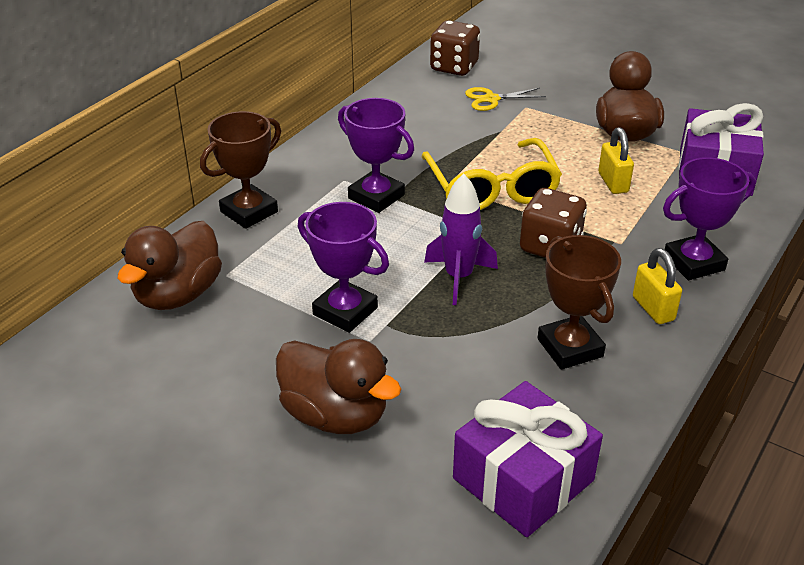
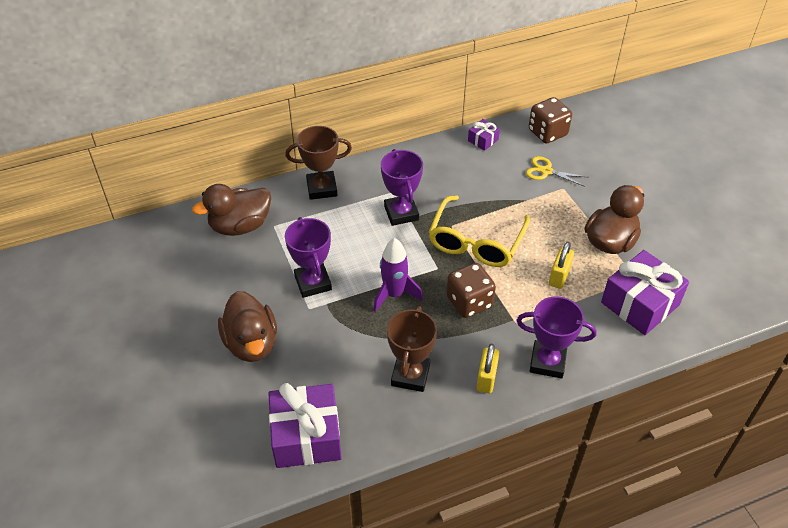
camera: 35 degrees right, 10 degrees up
none -> purple gift [468,119,500,151]

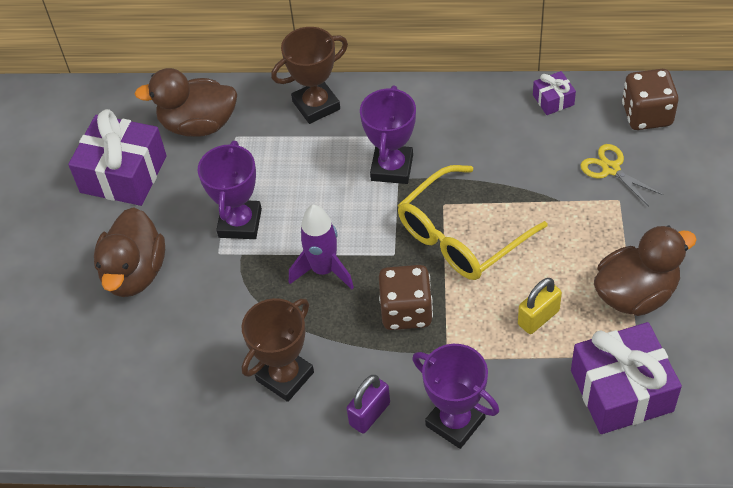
camera: 30 degrees right, 5 degrees up
purple gift [268,383,342,468] -> purple gift moved to [68,109,167,206]
brown trophy [285,126,352,200] -> brown trophy turned 45 degrees counterclockwise [271,27,348,124]
yellow padlock [476,344,499,393] -> purple padlock [347,375,390,434]

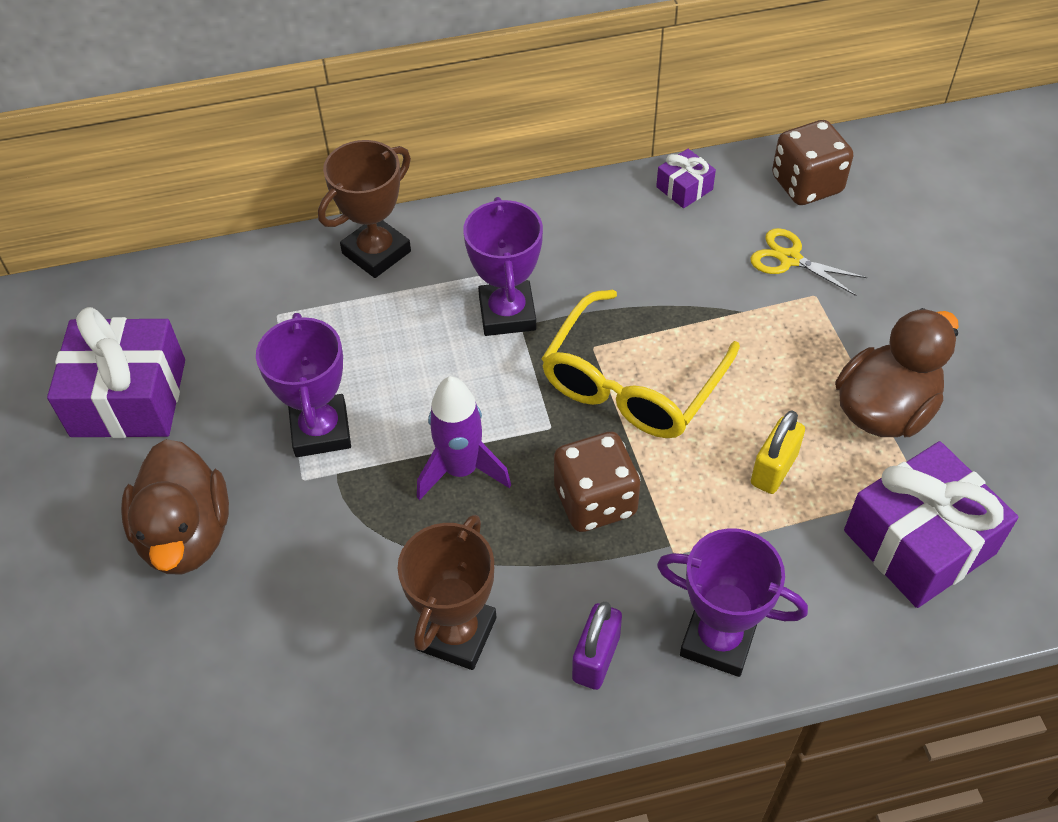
camera: 20 degrees left, 0 degrees up
brown duck [134,68,237,137] -> none

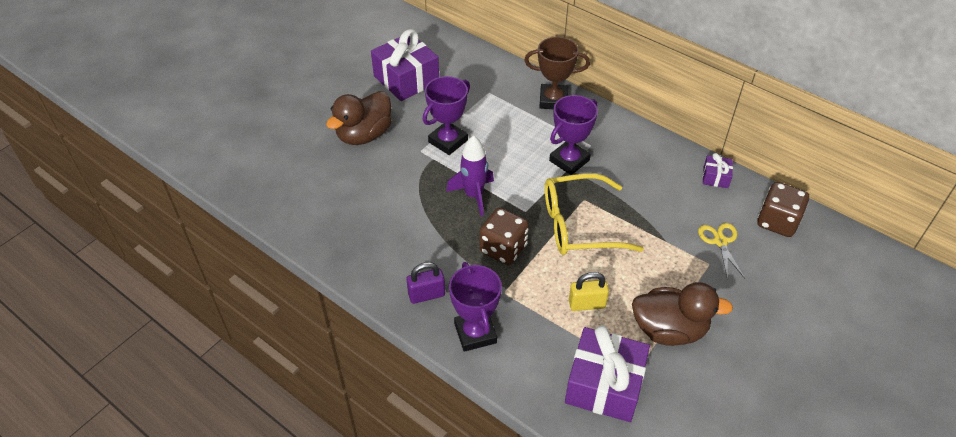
camera: 50 degrees right, 5 degrees down
brown trophy [397,515,496,670] -> none

